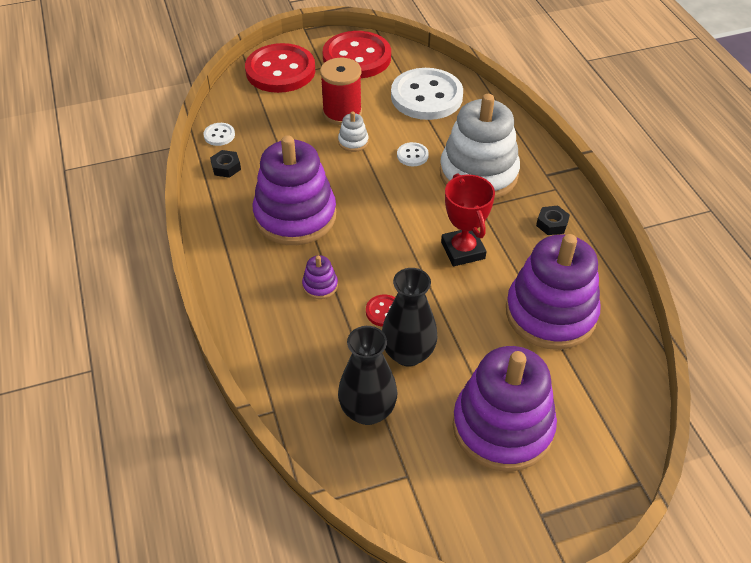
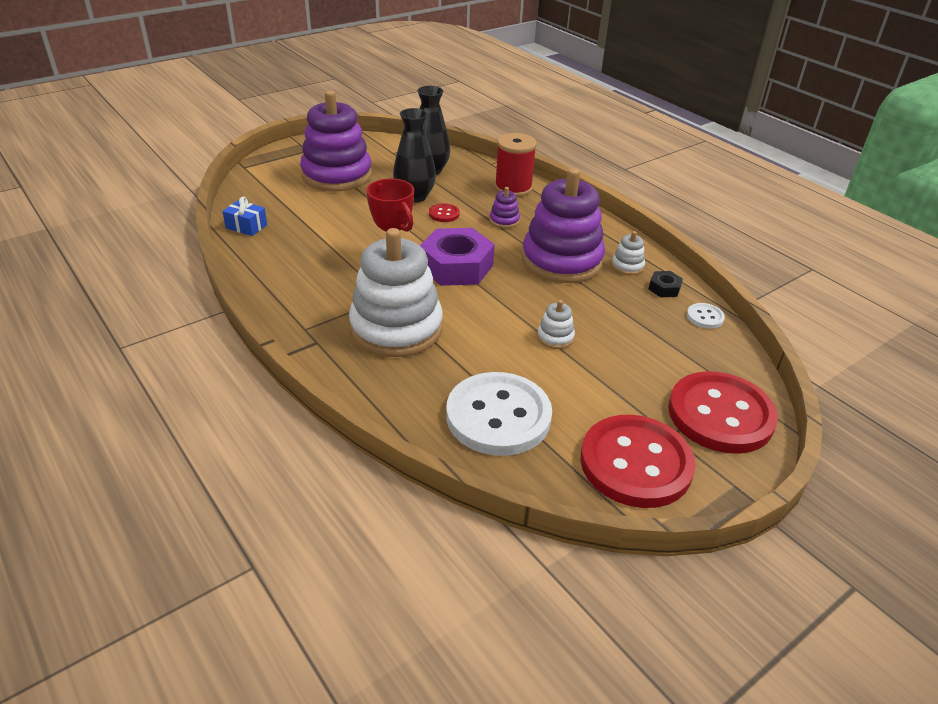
camera: 160 degrees right, 10 degrees down
red spool [320,58,362,125] -> red spool moved to [495,133,537,197]
white button [397,142,429,166] -> none
purple stacking toy [506,234,601,350] -> none
black nut [536,206,570,235] -> none
none -> blue gift [222,196,267,236]
none -> purple nut [420,228,495,286]
none -> white stacking toy [611,231,645,275]

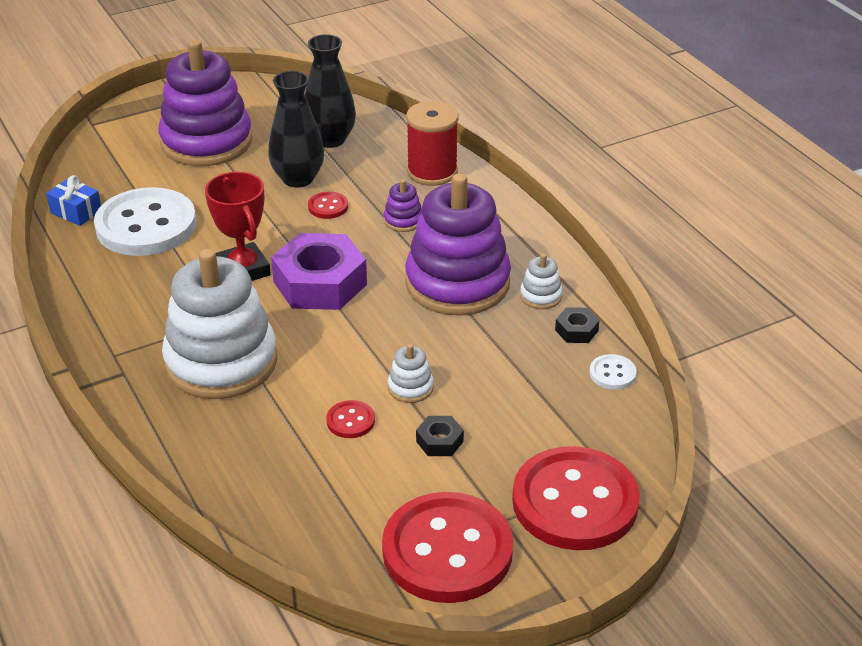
camera: 10 degrees right, 0 degrees up
white button [446,372,552,456] -> white button moved to [94,187,196,256]
none -> red button [326,400,375,438]
none -> black nut [416,416,464,456]

